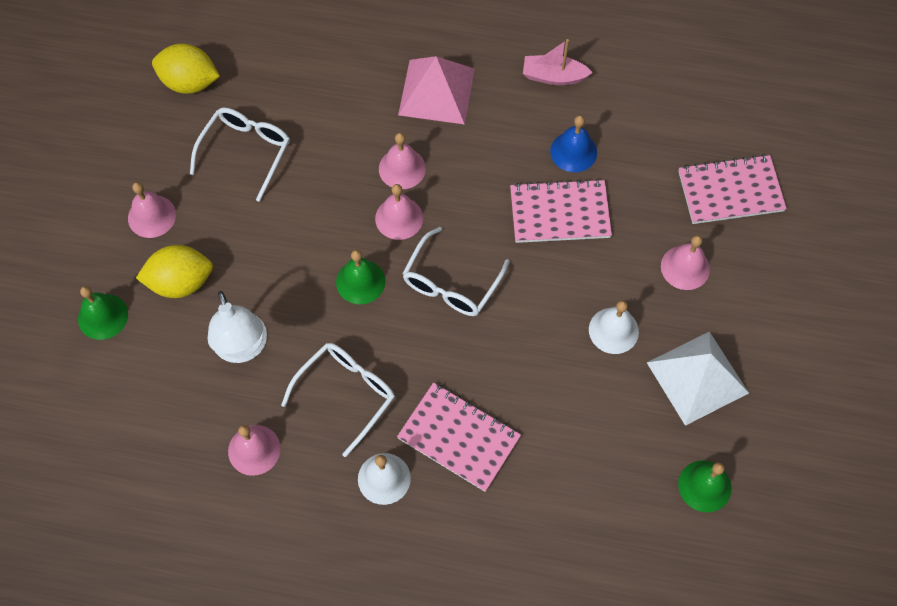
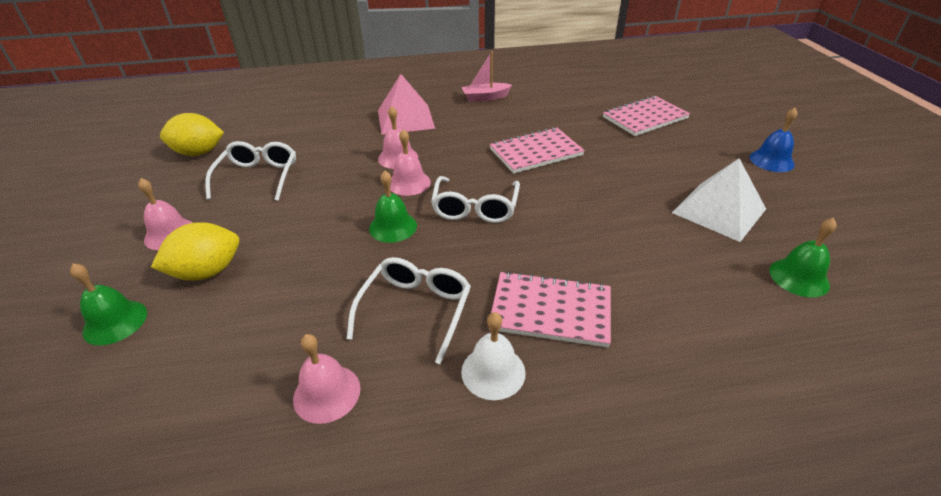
camera: 20 degrees left, 25 degrees down
white lamp [208,291,267,363] -> none
blue bell [550,115,597,172] -> blue bell moved to [750,108,797,172]
white bell [589,300,639,354] -> none
pink bell [661,235,710,290] -> none

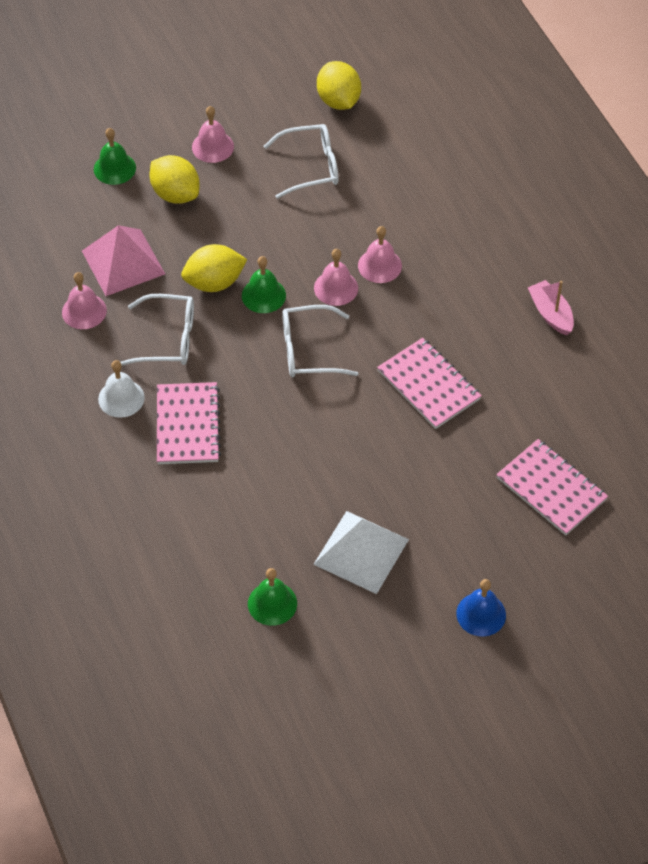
camera: 75 degrees right, 15 degrees up
pink pyramid [378,74,435,135] -> pink pyramid moved to [82,225,165,296]
none -> yellow lemon [181,244,247,292]

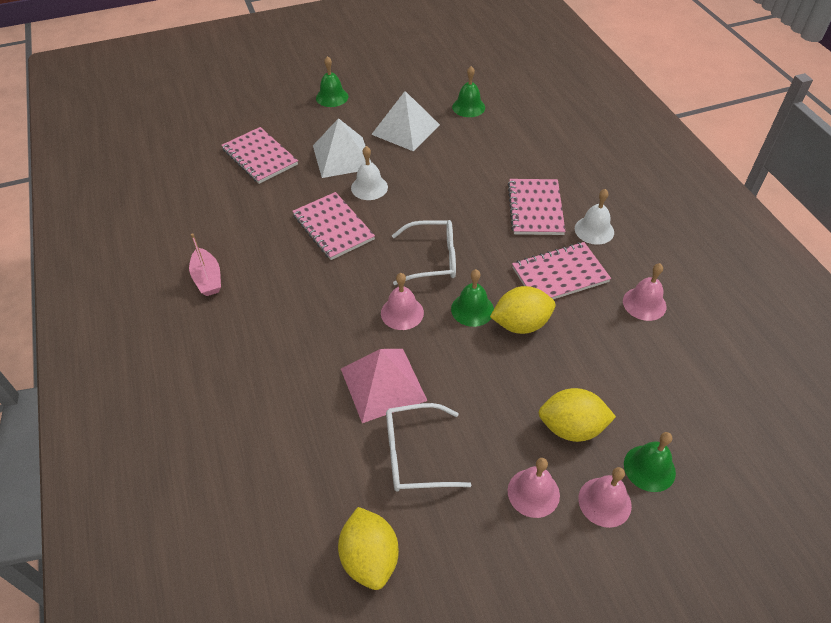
camera: 175 degrees left, 5 degrees down
pink pyramid [82,225,165,296] -> pink pyramid moved to [341,349,428,423]
white glasses [121,294,194,366] -> pink notebook [512,242,611,299]
yellow lemon [150,155,200,204] -> yellow lemon turned 45 degrees counterclockwise [538,388,616,442]
pink bell [358,226,402,283] -> pink bell moved to [578,467,632,528]
blue bell [456,579,506,637] -> green bell [316,56,348,107]
none -> white pyramid [313,118,371,178]
none -> white bell [351,146,388,200]

